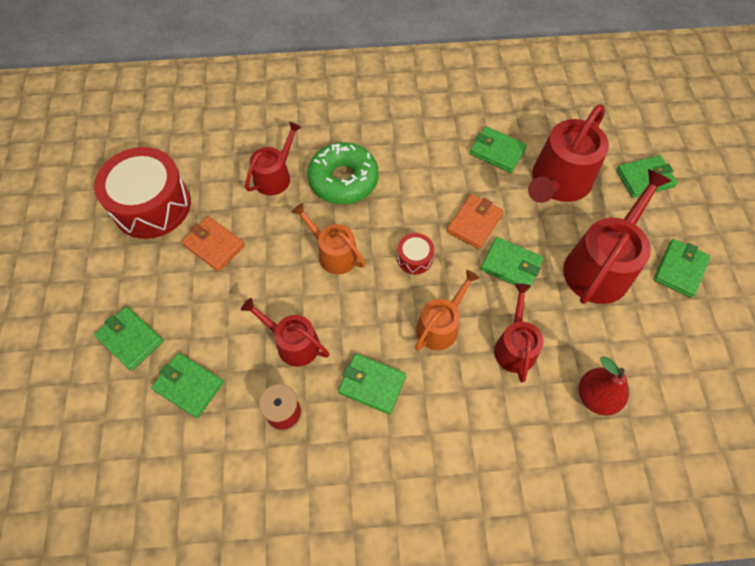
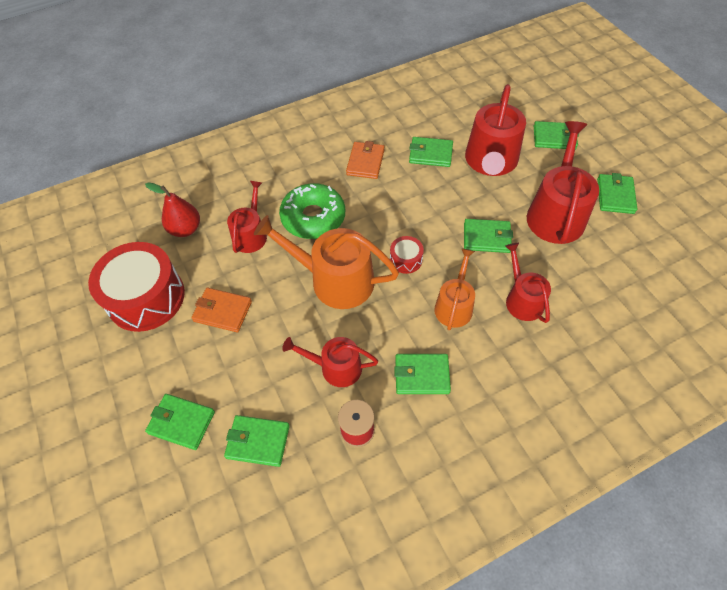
camera: 20 degrees left, 5 degrees down
orange watering can [292,203,366,274] -> orange watering can [254,215,399,309], size x1.67
orange wallet [447,194,504,249] -> orange wallet moved to [346,141,385,179]
red pear [579,356,629,416] -> red pear moved to [145,183,200,237]
green wallet [616,155,678,198] -> green wallet turned 45 degrees clockwise [534,121,579,150]

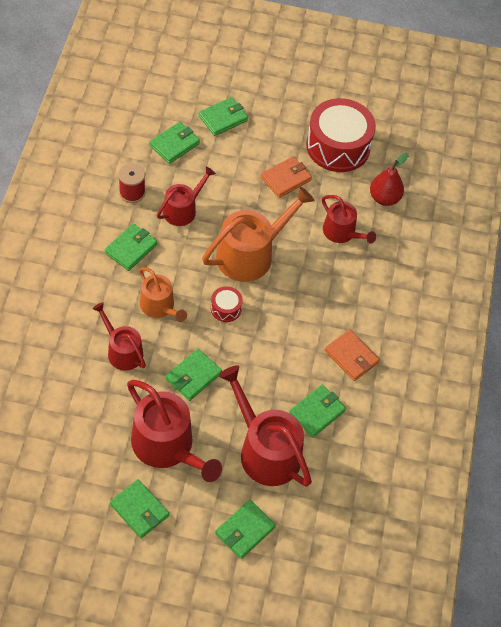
camera: 120 degrees right, 0 degrees up
green donut [279,183,345,239] -> none
red watering can [505,243,551,323] -> red watering can turned 150 degrees counterclockwise [92,302,146,371]

